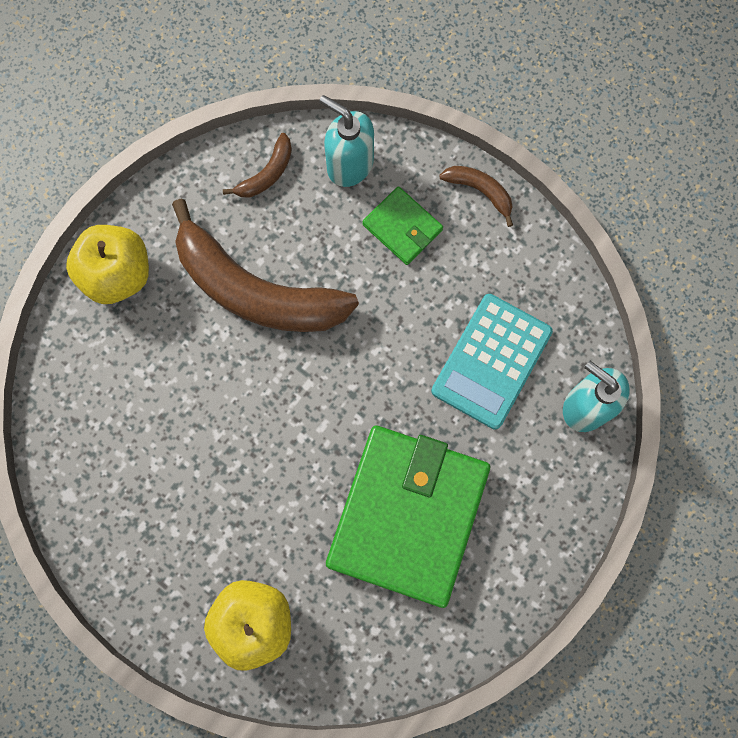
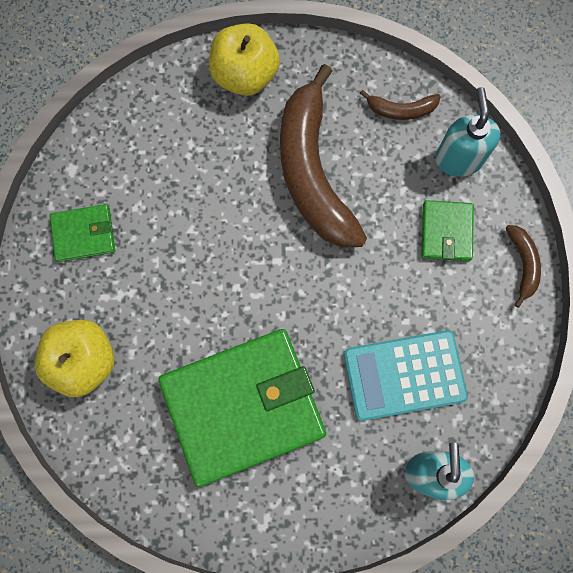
camera: 50 degrees right, 0 degrees up
none -> green wallet [50,204,115,262]

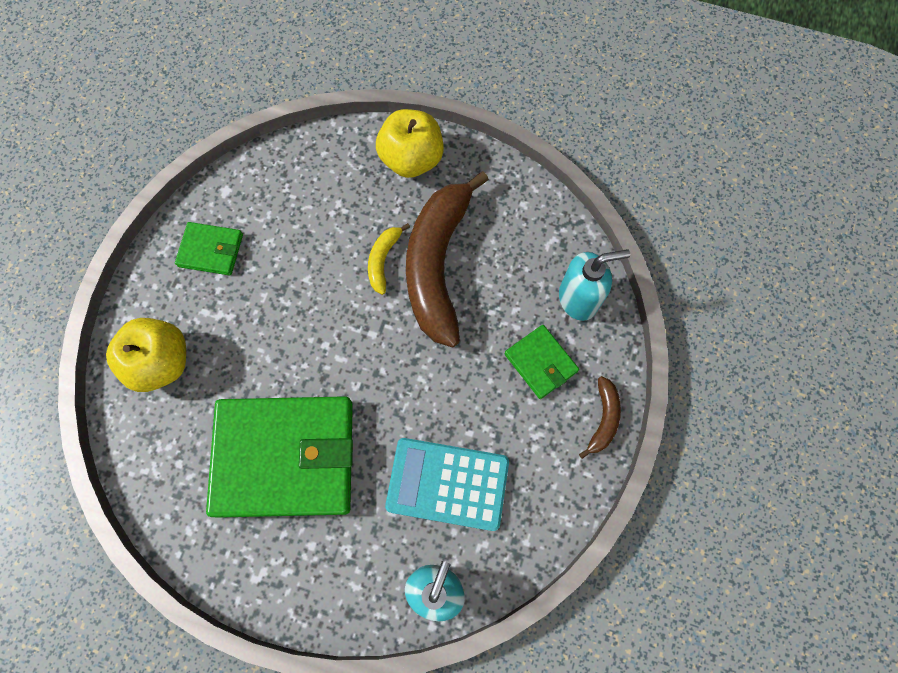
camera: 20 degrees right, 5 degrees down
brown banana [360,90,441,120] -> none
green wallet [421,200,474,261] -> green wallet turned 60 degrees counterclockwise [505,325,579,399]
turquoise soap dispenser [435,87,500,177] -> turquoise soap dispenser turned 60 degrees clockwise [559,249,630,321]
none -> yellow banana [368,223,410,295]

